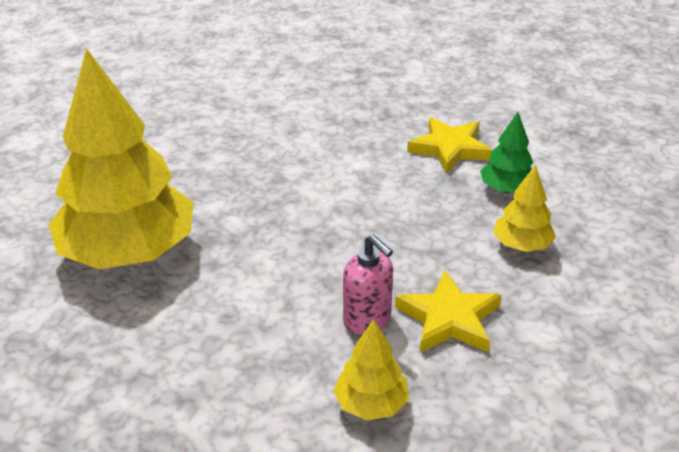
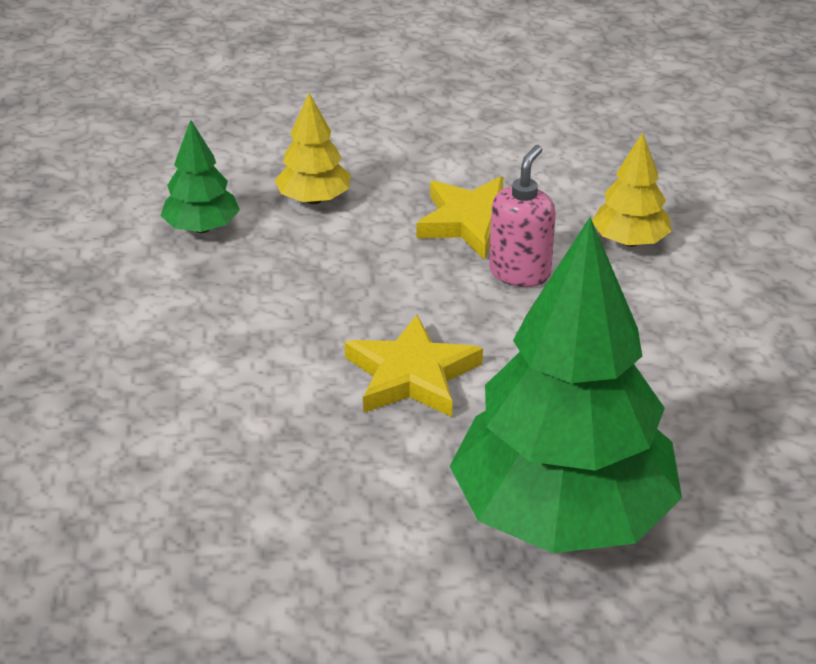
camera: 115 degrees left, 0 degrees up
yellow tree [48,48,194,269] -> green tree [450,217,682,553]
yellow star [407,117,493,174] -> yellow star moved to [345,315,483,417]

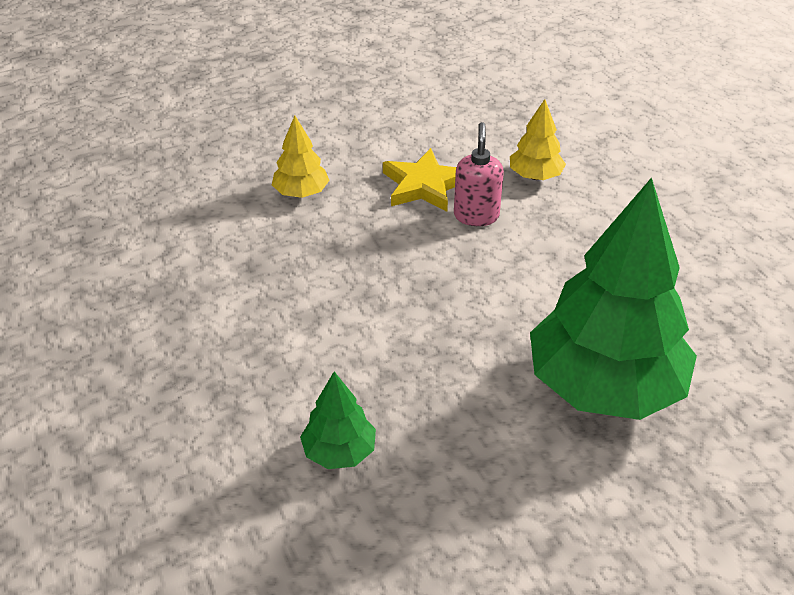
camera: 20 degrees left, 5 degrees up
green tree [161,120,240,233] -> green tree moved to [300,371,376,469]
yellow star [345,315,483,417] -> none

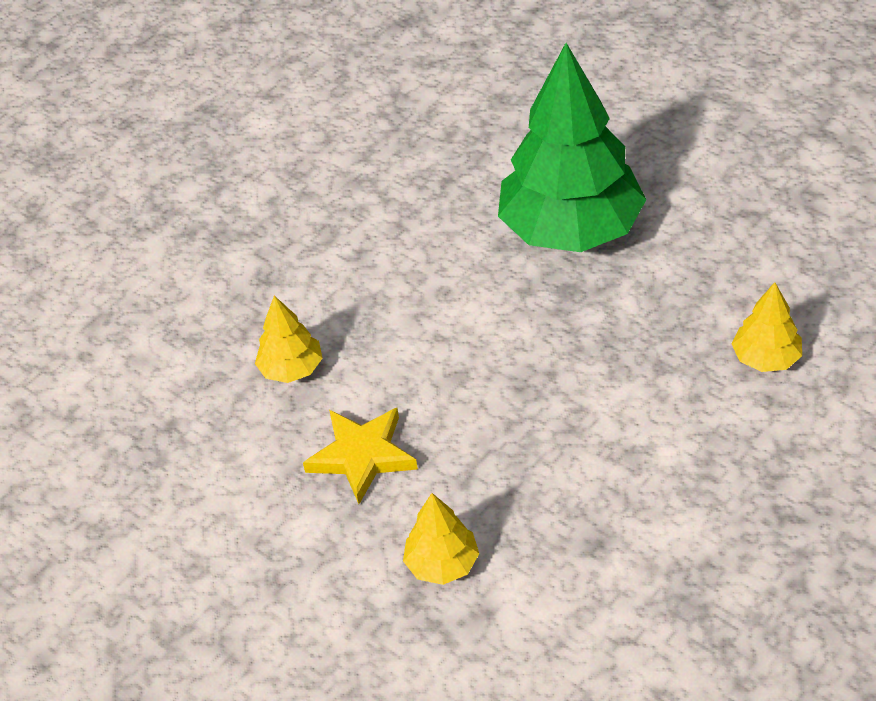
camera: 110 degrees left, 5 degrees up
green tree [300,371,376,469] -> yellow tree [732,282,802,372]
pink soap dispenser [454,122,504,226] -> none

